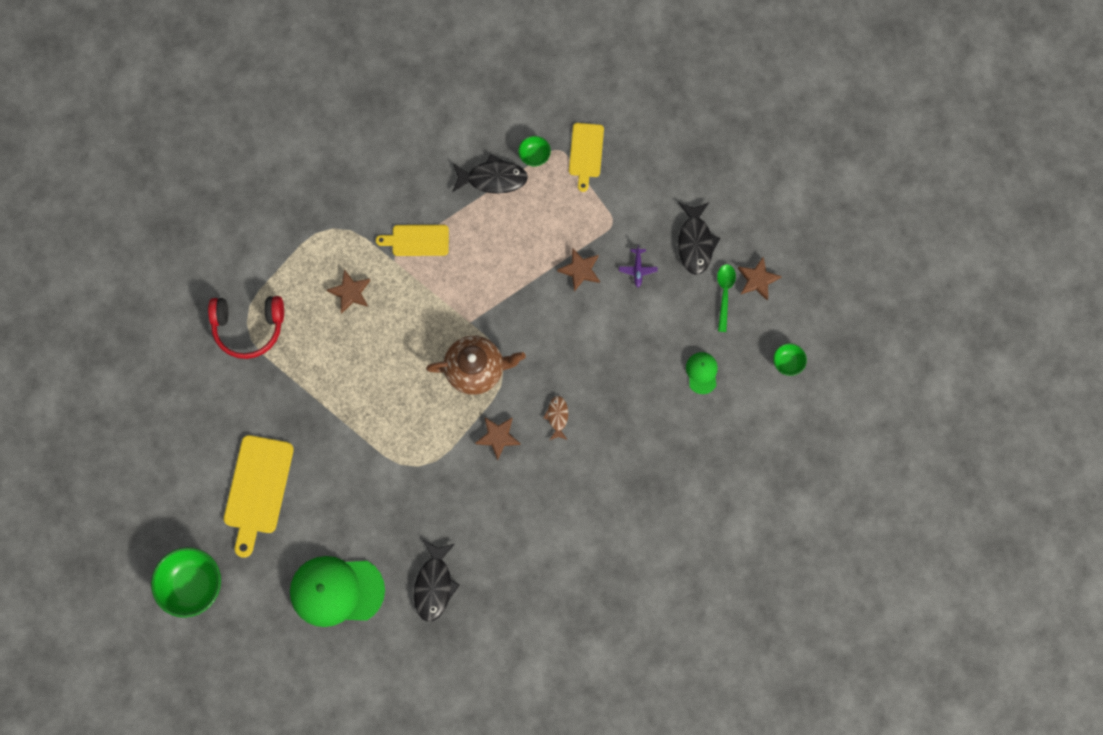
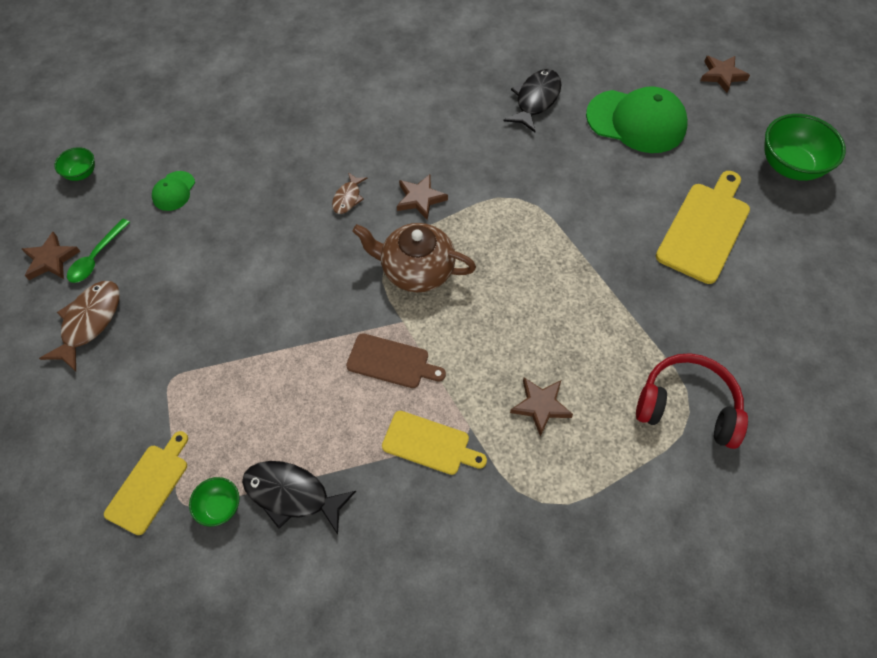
camera: 160 degrees left, 15 degrees down
brown star [557,248,600,292] -> brown star moved to [700,56,750,93]
purple plane [619,245,658,288] -> none
black fish [678,202,720,275] -> brown fish [39,281,119,371]
none -> brown cutting board [346,333,446,388]

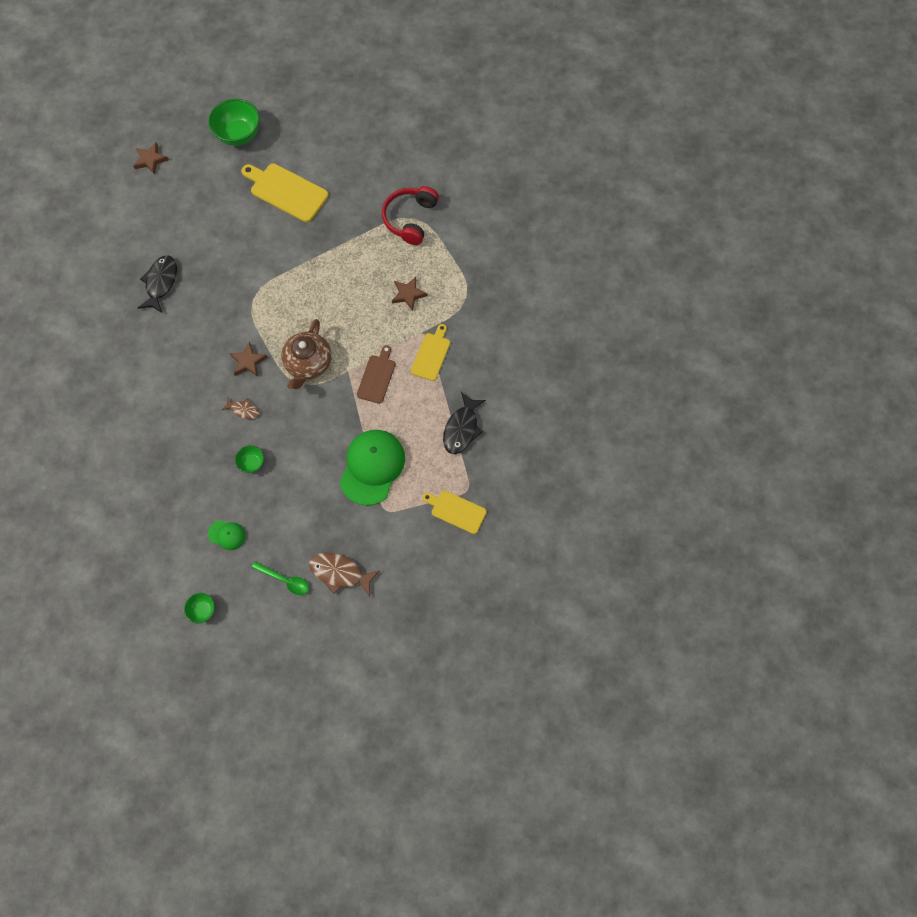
camera: 90 degrees left, 10 degrees up
brown star [22,232,81,280] -> none
green bowl [189,477,239,527] -> green bowl moved to [235,445,264,473]
black fish [504,69,561,132] -> black fish turned 75 degrees clockwise [138,255,177,313]
green cap [586,86,688,153] -> green cap moved to [340,430,405,506]

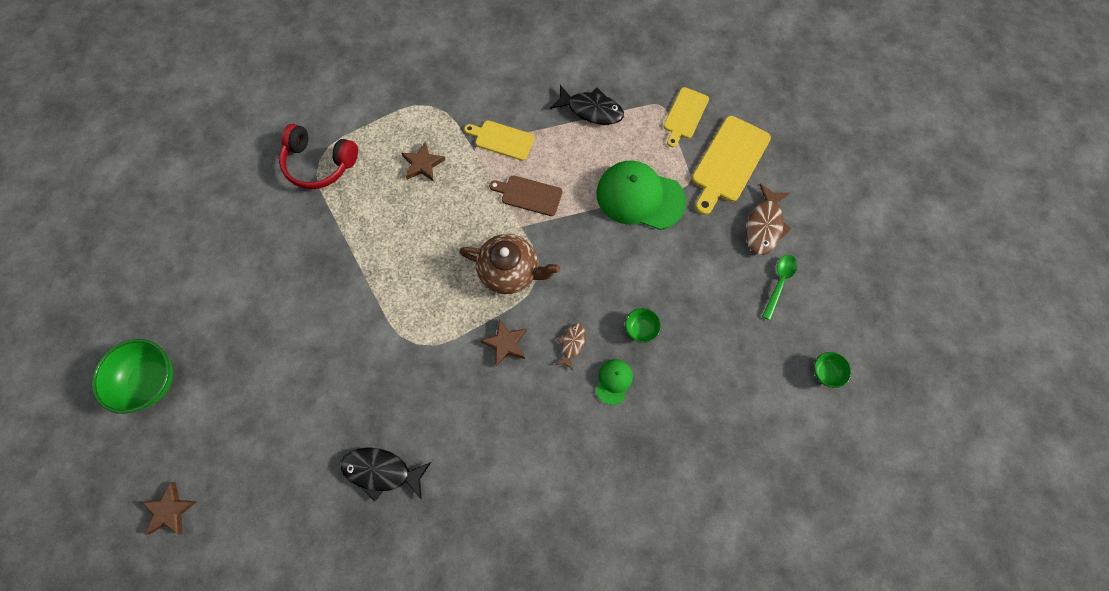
camera: 90 degrees left, 0 degrees up
green cap [208,520,246,550] -> green cap moved to [596,359,633,405]
yellow cutting board [241,164,329,222] -> yellow cutting board moved to [692,116,771,215]

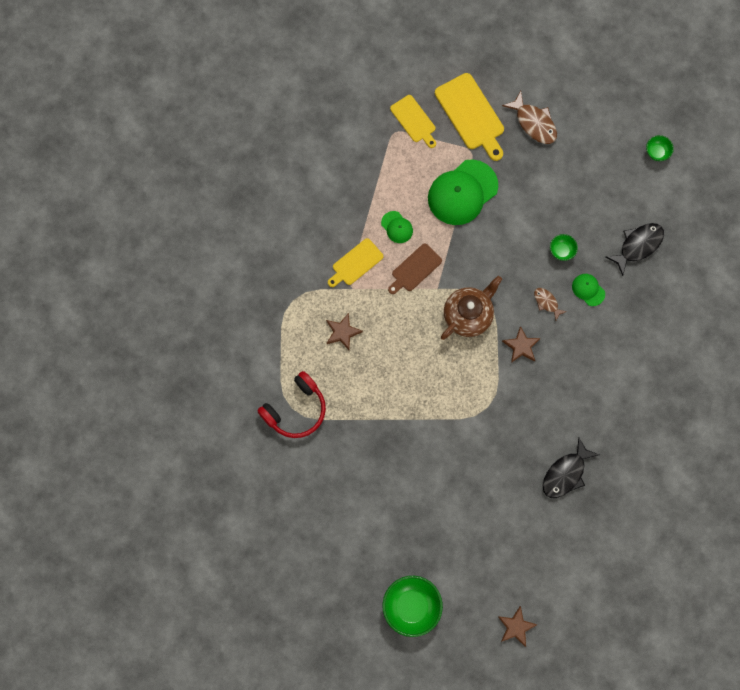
camera: 60 degrees left, 5 degrees up
black fish [550,85,624,125] -> black fish moved to [606,223,664,276]
green spoon [762,255,797,320] -> none
none -> green cap [381,211,413,243]

